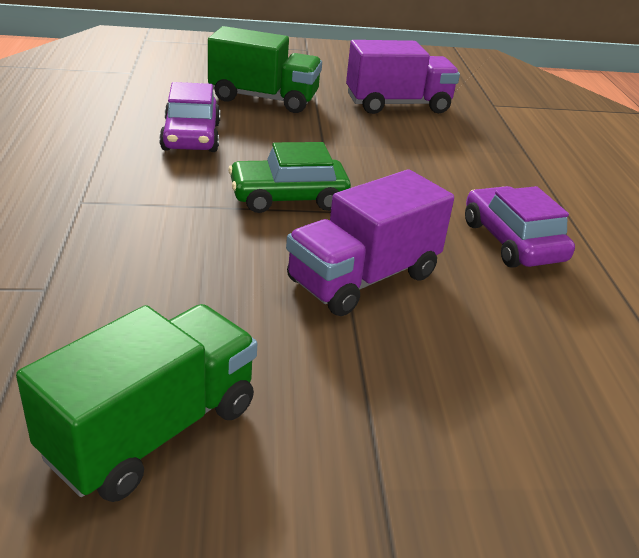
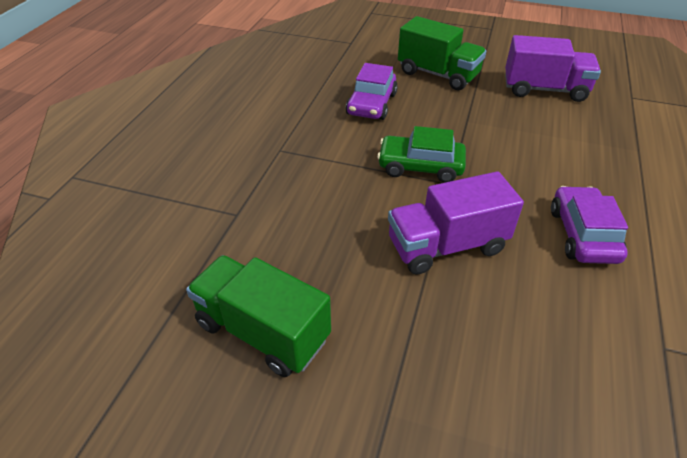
camera: 25 degrees right, 10 degrees up
green truck [16,304,257,502] -> green truck turned 120 degrees counterclockwise [186,255,331,377]

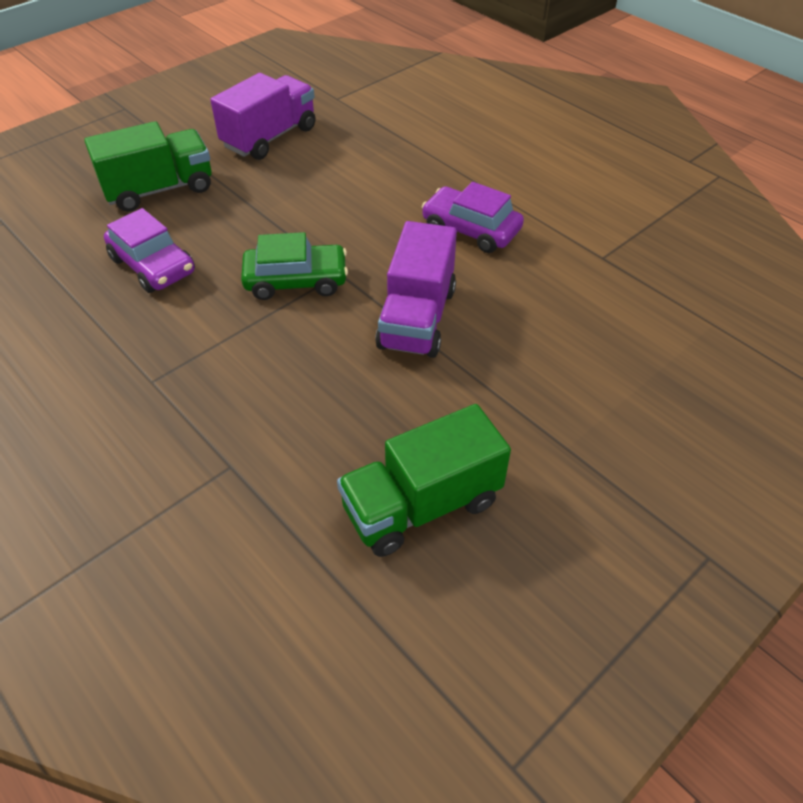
camera: 60 degrees left, 5 degrees up
green car [377,126,466,183] -> green car turned 135 degrees counterclockwise [241,232,348,300]

